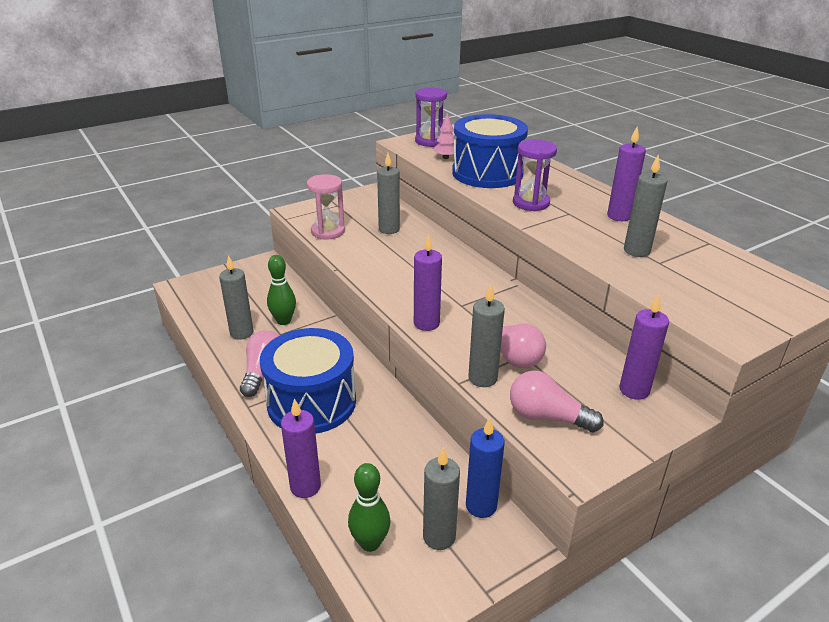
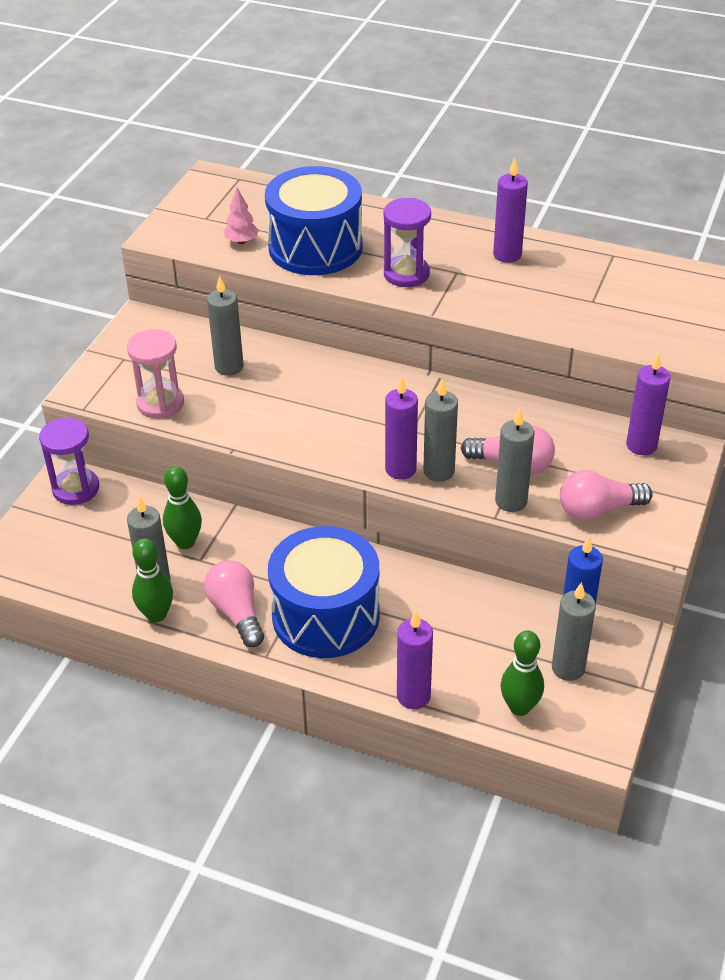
camera: 35 degrees left, 10 degrees up
purple hourglass [415,87,447,147] -> purple hourglass moved to [39,417,99,505]
grey candle [624,154,668,257] -> grey candle moved to [423,378,458,482]
none -> green bowling pin [132,538,173,622]

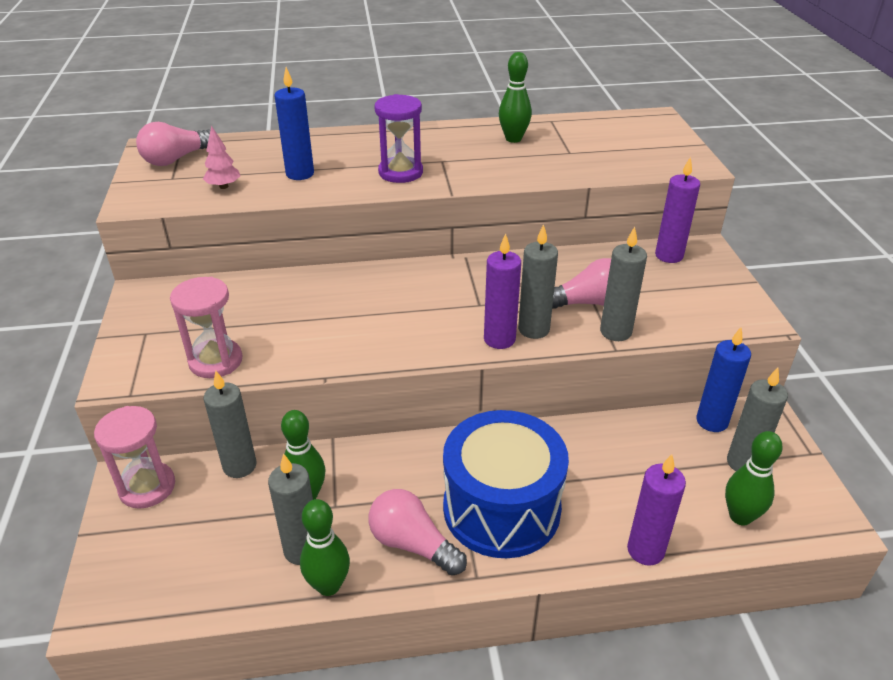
camera: 30 degrees left, 5 degrees down
purple hourglass [39,417,99,505] -> pink hourglass [94,406,175,509]
grey candle [207,275,244,376] -> grey candle moved to [204,371,256,478]
blue drum [265,166,363,275] -> blue candle [274,67,314,180]
purple candle [493,158,528,263] -> none
pink light bulb [560,470,653,521] -> pink light bulb moved to [136,122,210,166]
none -> green bowling pin [499,52,532,143]

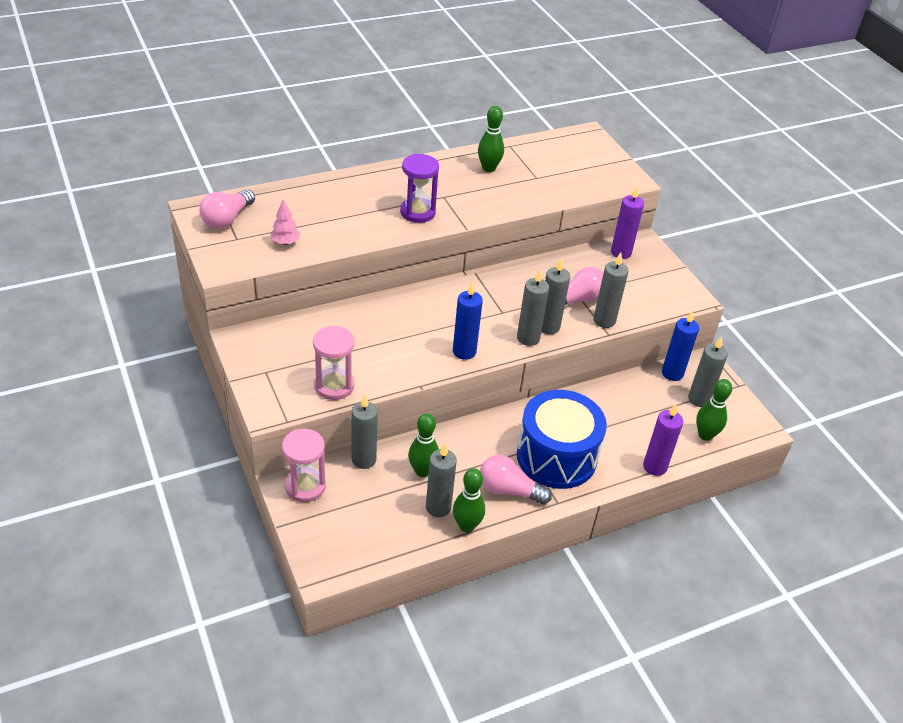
camera: 20 degrees left, 5 degrees up
blue candle [274,67,314,180] -> blue candle moved to [453,282,483,360]
purple candle [484,233,521,349] -> grey candle [517,270,549,346]

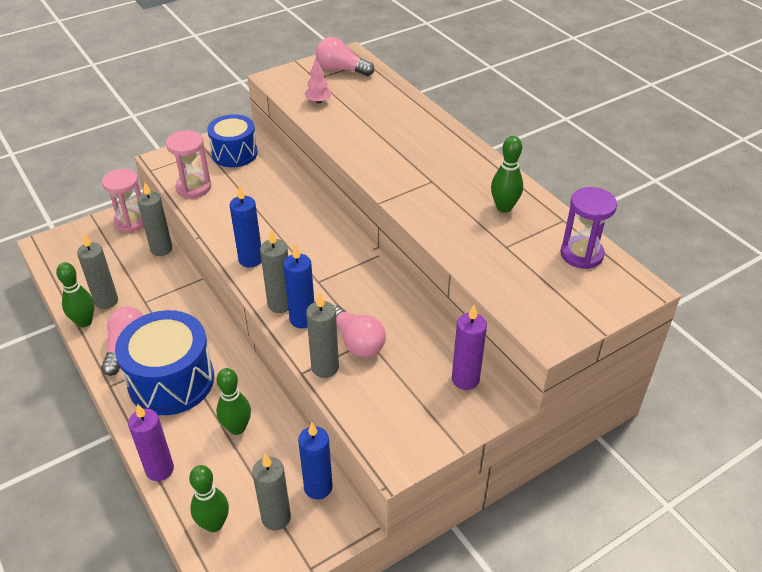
camera: 85 degrees right, 0 degrees up
purple hourglass [400,154,439,223] -> purple hourglass moved to [560,187,617,269]
green bowling pin [408,413,439,477] -> green bowling pin moved to [216,368,251,435]
grey candle [541,258,570,334] -> blue candle [283,244,314,328]
none -> blue drum [207,114,258,167]

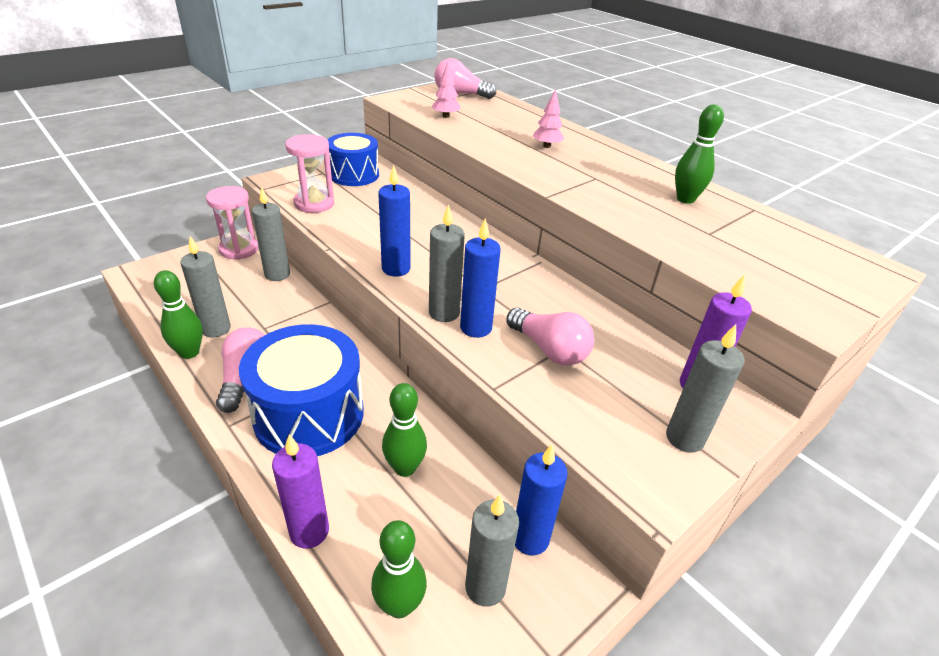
camera: 10 degrees left, 5 degrees down
grey candle [306,292,339,378] -> grey candle moved to [666,324,745,453]
purple hourglass [560,187,617,269] -> none
none -> pink tree [533,89,564,148]

